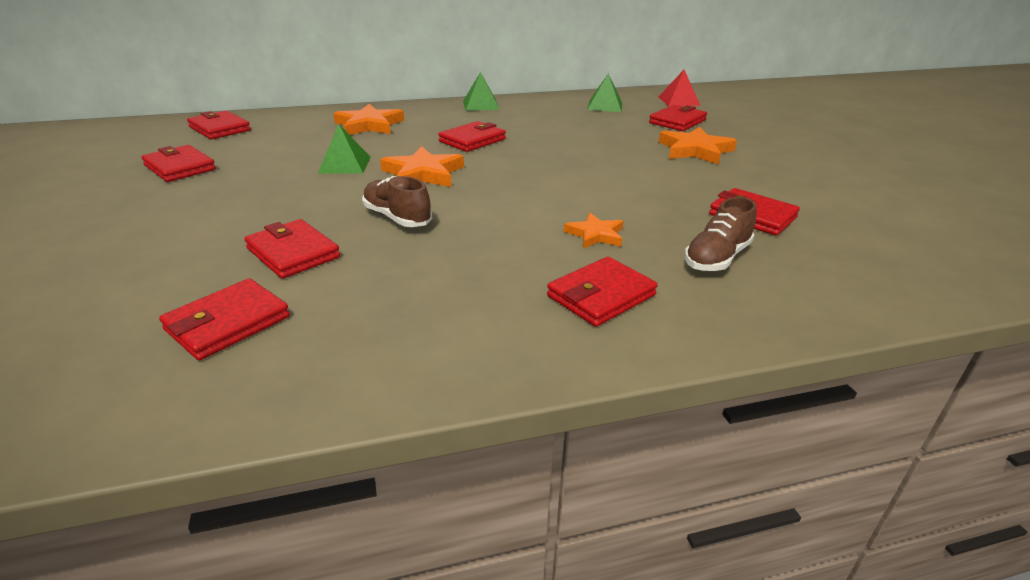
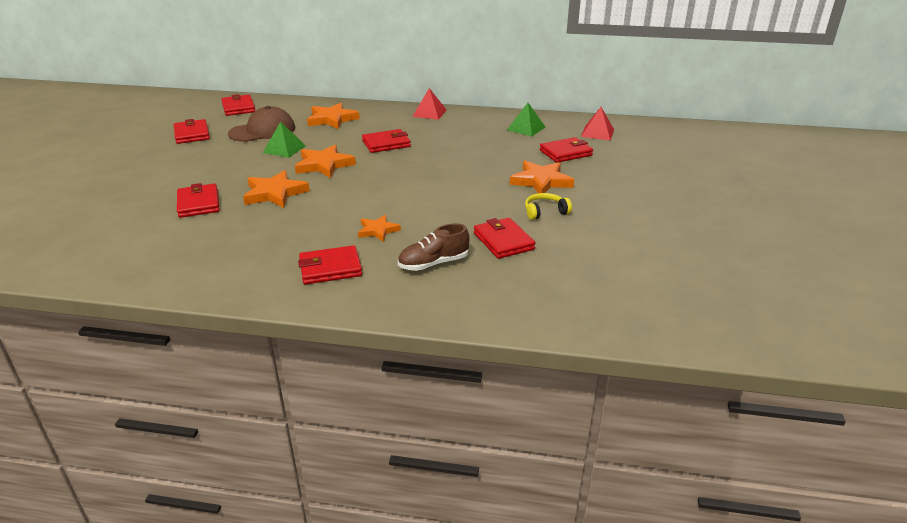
camera: 25 degrees right, 0 degrees up
red wallet [159,278,290,360] -> none
brown shoe [362,176,432,227] -> orange star [243,170,310,208]
green pyramid [463,72,500,111] -> red pyramid [412,88,446,120]
none -> brown cap [228,106,295,142]
none -> yellow headphones [525,193,572,220]

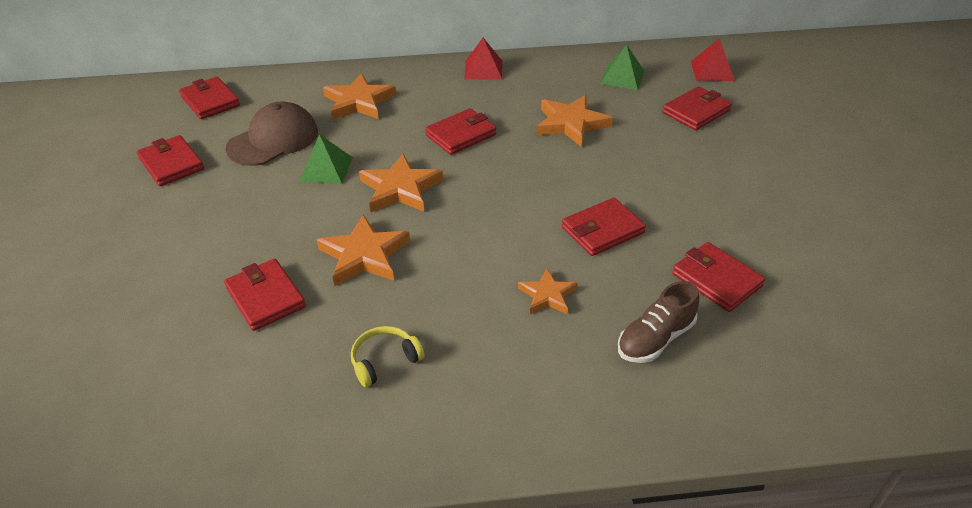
camera: 15 degrees left, 10 degrees up
red wallet [298,245,362,284] -> red wallet moved to [562,198,646,256]
orange star [510,161,574,193] -> orange star moved to [537,95,613,147]
yellow headphones [525,193,572,220] -> yellow headphones moved to [351,326,425,387]

